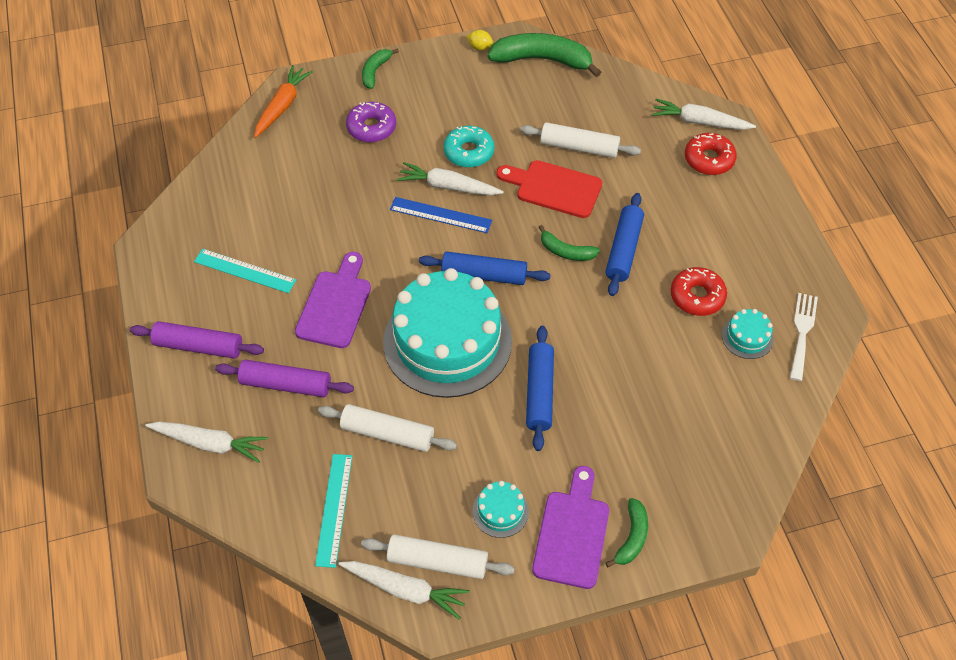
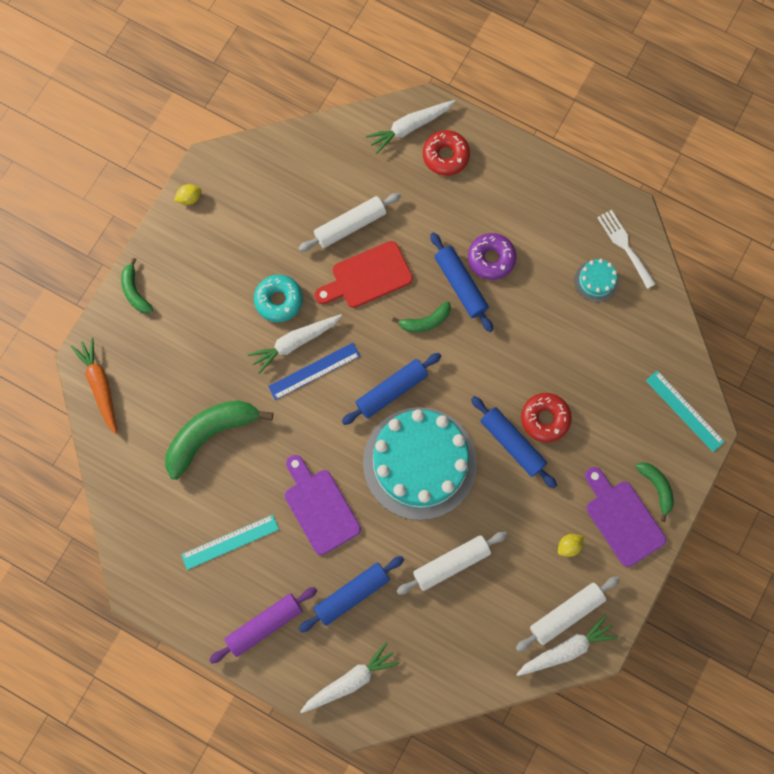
camera: 45 degrees left, 20 degrees up
purple rolling pin [215,360,354,397] -> blue rolling pin [299,556,404,633]
turquoise ruler [315,454,352,568] -> turquoise ruler moved to [646,370,725,452]
purple donut [346,102,396,143] -> purple donut moved to [468,233,516,280]
turquoise cake [472,481,529,538] -> yellow lemon [558,534,584,557]
green banana [488,33,601,77] -> green banana moved to [165,400,273,480]
red donut [671,267,727,316] -> red donut moved to [521,393,572,443]

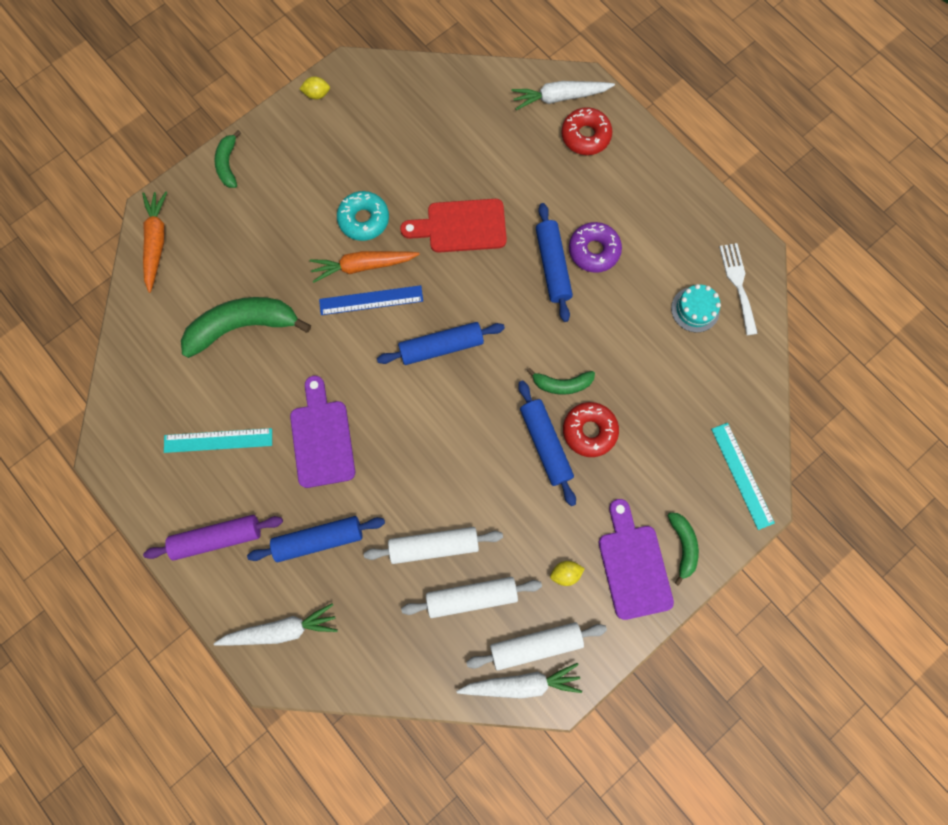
camera: 20 degrees right, 0 degrees up
white carrot [247,314,342,374] -> orange carrot [310,251,420,283]
white rolling pin [299,193,401,252] -> white rolling pin moved to [401,577,542,618]
turquoise cake [363,407,477,520] -> none
green banana [392,301,451,332] -> green banana moved to [527,368,595,395]

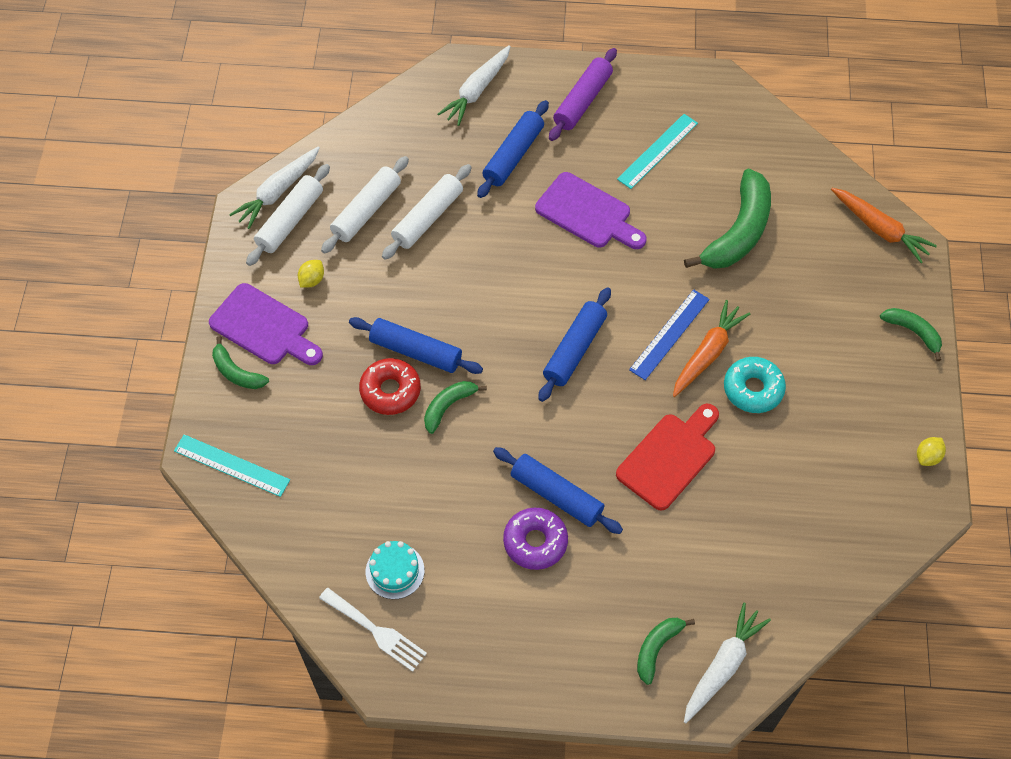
camera: 135 degrees right, 15 degrees down
red donut [561,107,613,155] -> green banana [637,618,695,685]

